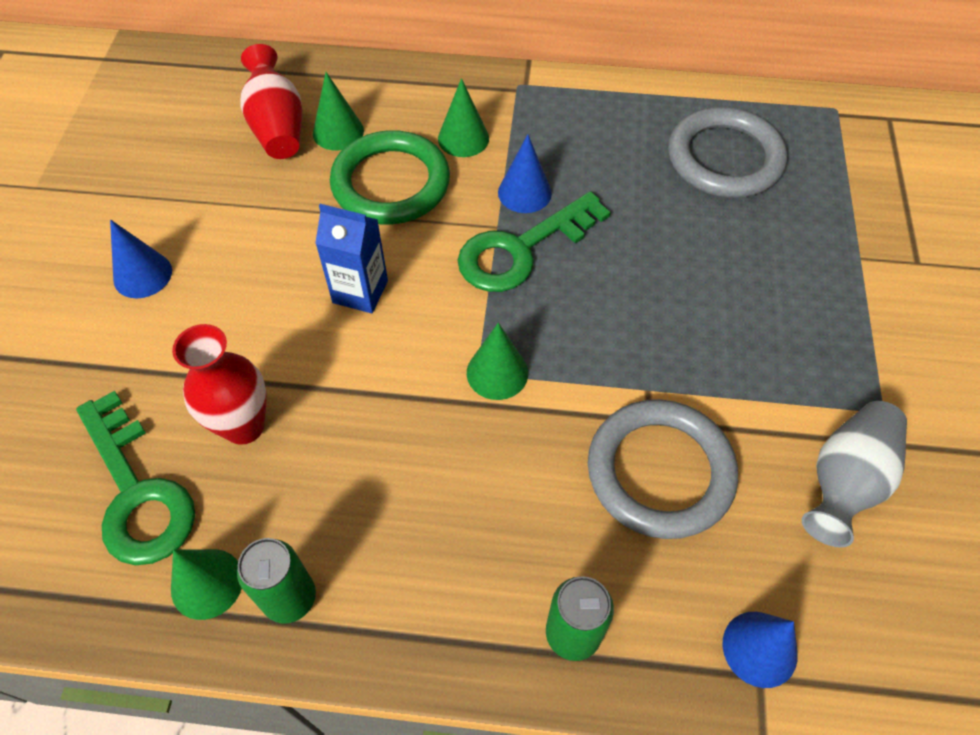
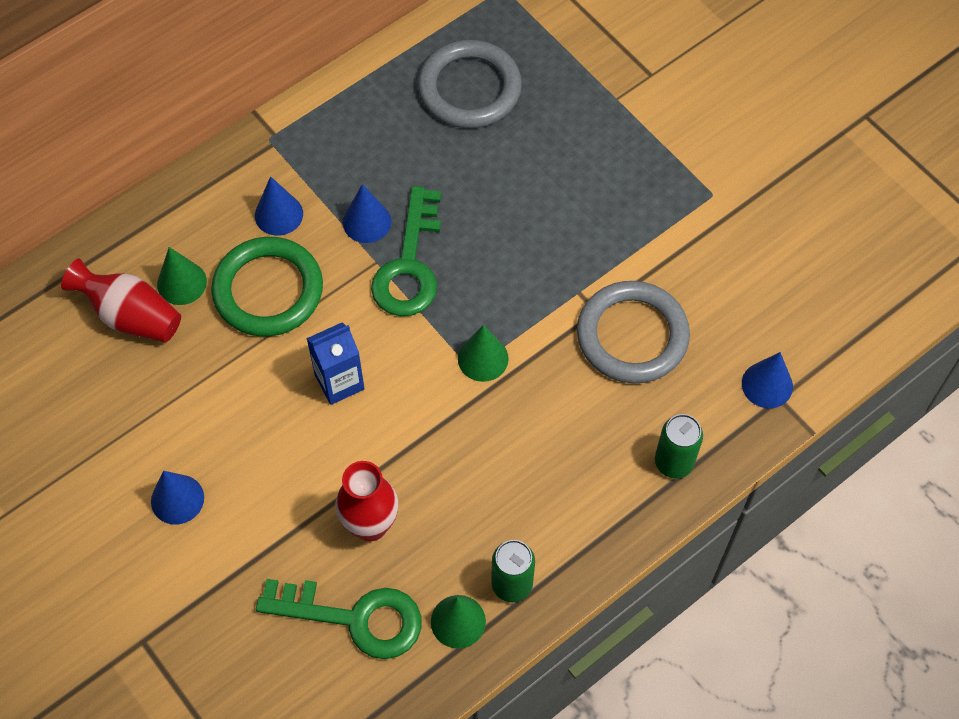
camera: 45 degrees left, 5 degrees up
green cone [438,78,489,157] -> blue cone [255,176,303,236]
grey vase [802,401,907,547] -> none

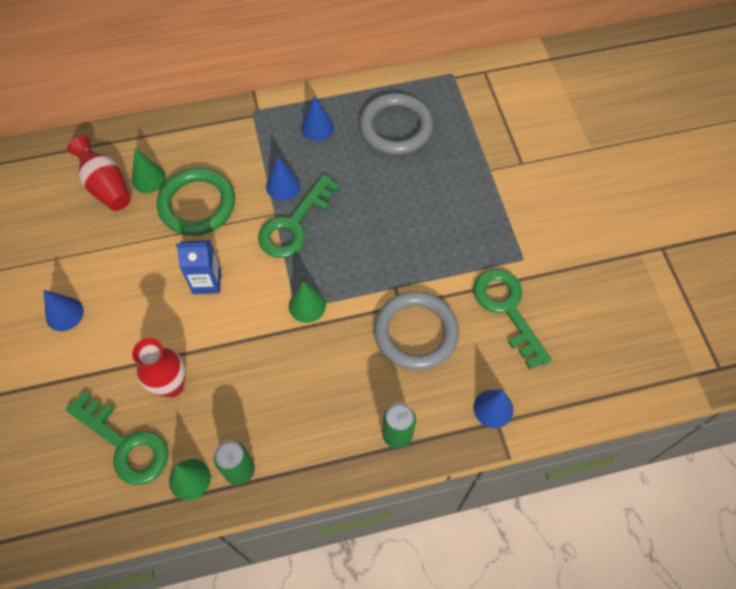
camera: 25 degrees right, 0 degrees up
blue cone [255,176,303,236] -> blue cone moved to [301,95,334,141]
none -> green key [473,269,552,369]

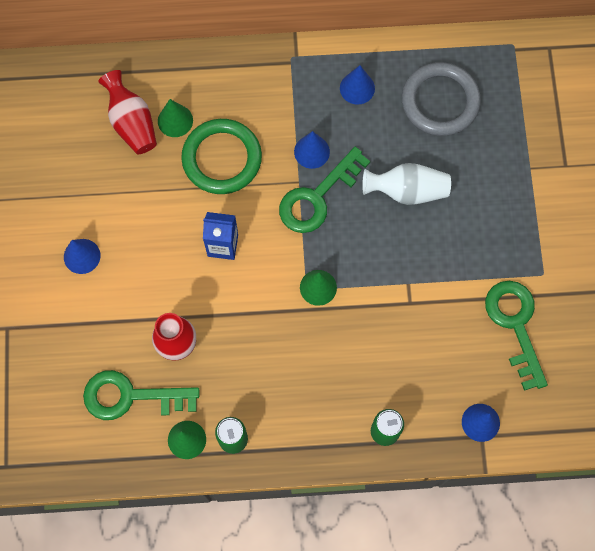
camera: 10 degrees right, 10 degrees up
green key [66,392,168,485] -> green key turned 135 degrees clockwise [83,370,199,420]
grey ring [374,291,459,370] -> none
none -> white vase [362,163,451,205]

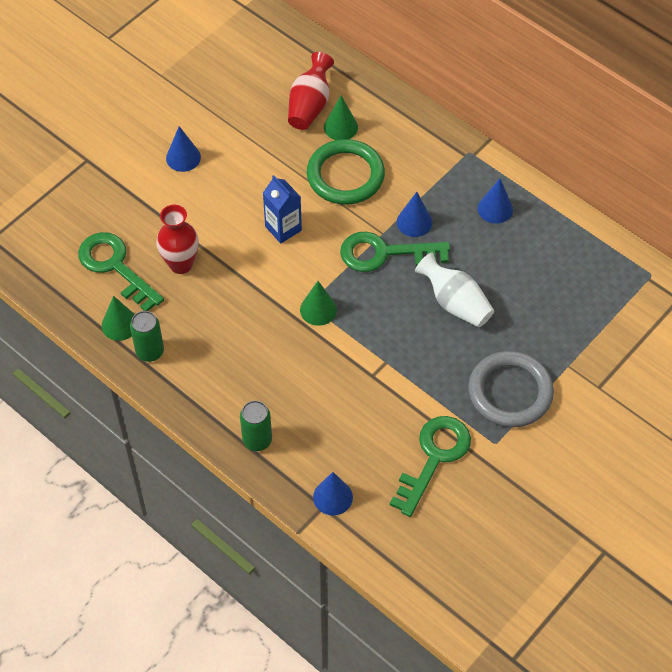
camera: 45 degrees right, 15 degrees down
grey ring [402,62,481,136] -> grey ring moved to [468,351,554,427]

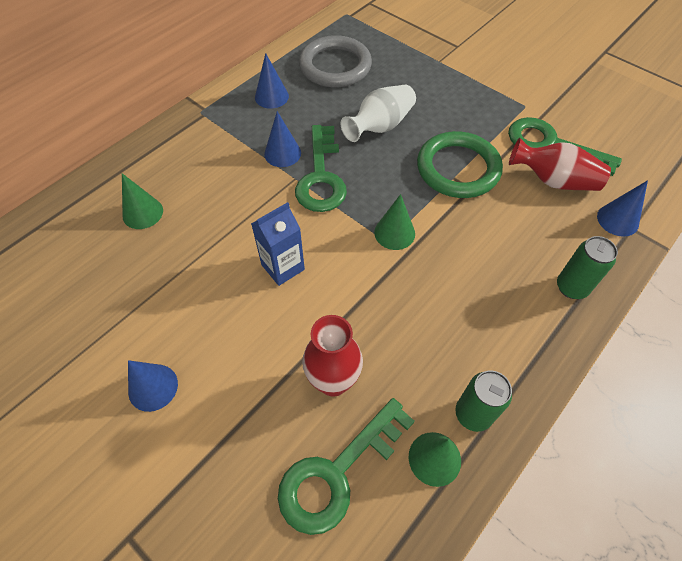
camera: 90 degrees left, 0 degrees up
red vase [288,52,334,130] -> red vase moved to [509,138,611,191]
green ring [307,139,385,205] -> green ring moved to [417,131,503,198]
grey ring [468,351,554,427] -> grey ring moved to [299,35,372,87]

